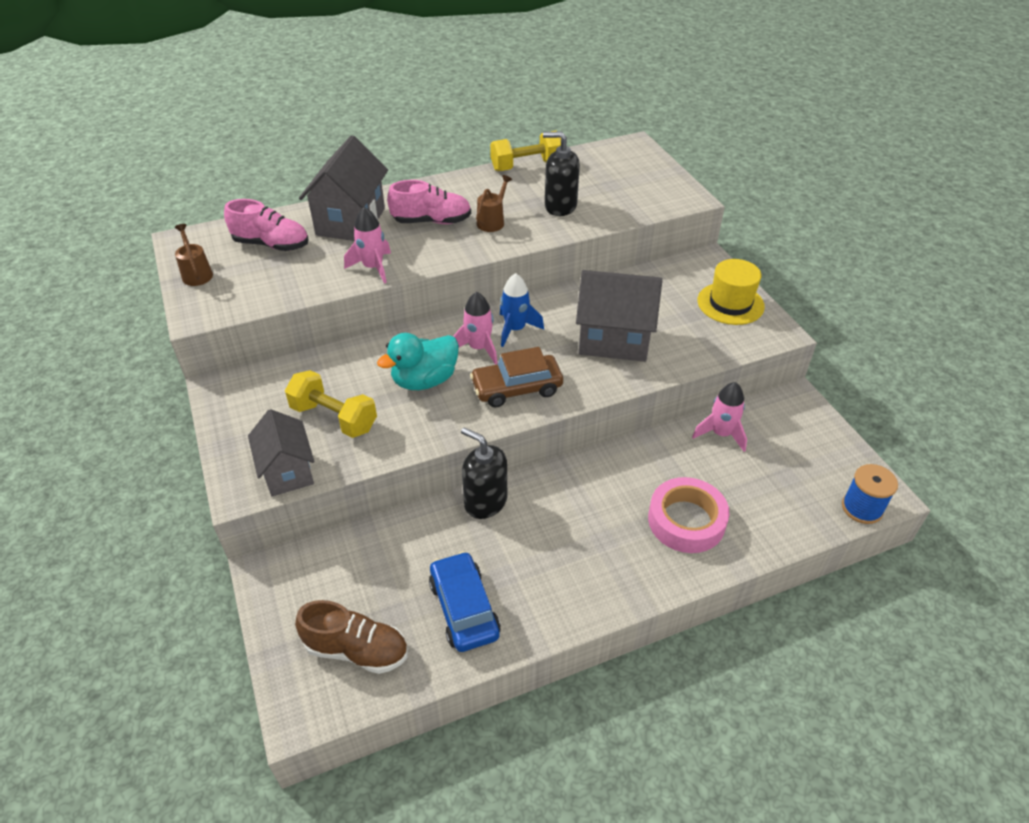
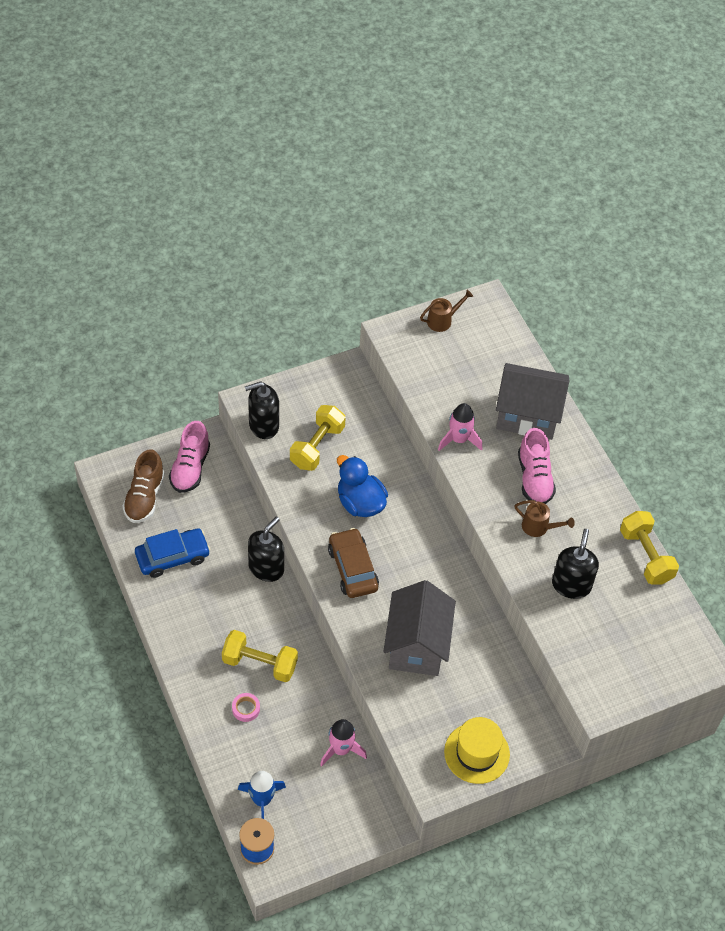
camera: 85 degrees right, 10 degrees up
pink shoe [224,199,309,251] -> pink shoe moved to [169,421,210,493]
grey house [248,409,314,496] -> black soap dispenser [245,381,279,439]
turquoise duck [377,333,459,390] -> blue duck [337,455,388,517]
pink rocket [453,292,498,365] -> none
blue rocket [500,273,544,347] -> blue rocket moved to [238,771,286,819]
pink tape [648,477,730,553] -> pink tape [232,693,260,722], size x0.45
none -> yellow dumbbell [222,630,298,682]

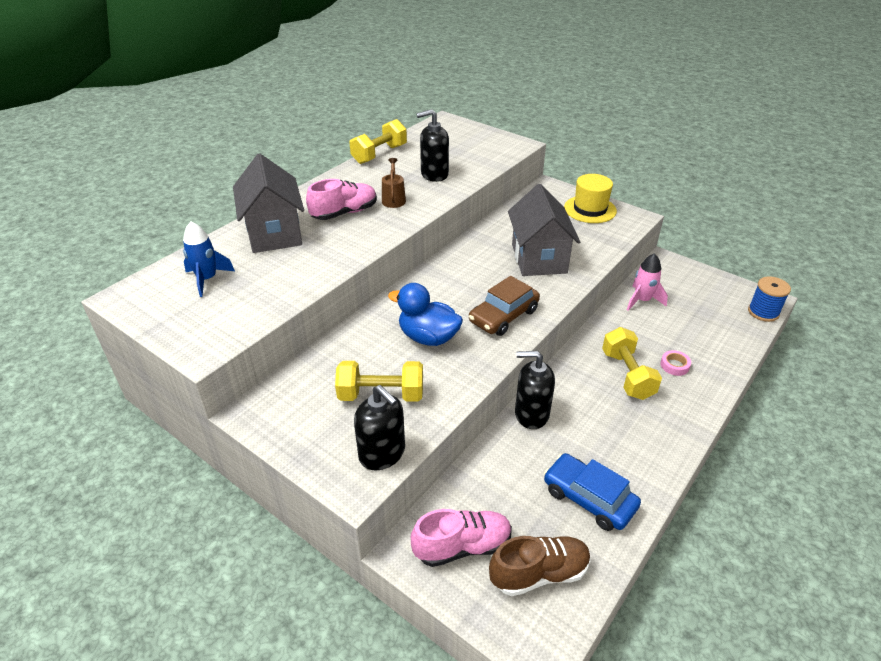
camera: 115 degrees left, 15 degrees down
blue rocket [238,771,286,819] -> blue rocket moved to [183,222,235,297]
blue duck [337,455,388,517] -> blue duck turned 90 degrees clockwise [388,283,463,346]
grey house [383,580,456,676] -> grey house turned 75 degrees counterclockwise [508,184,580,276]
brown watering can [420,290,473,332] -> none
pink rocket [438,403,482,451] -> none

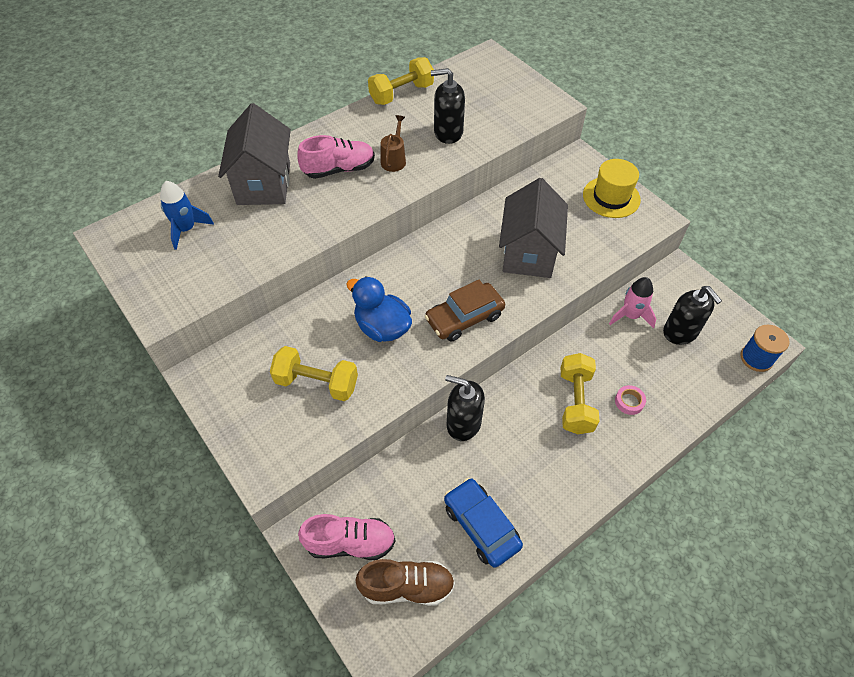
camera: 15 degrees right, 15 degrees up
black soap dispenser [354,385,405,470] -> black soap dispenser moved to [663,286,722,345]

